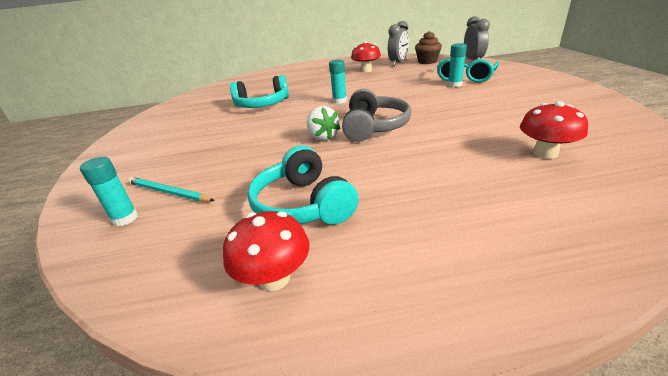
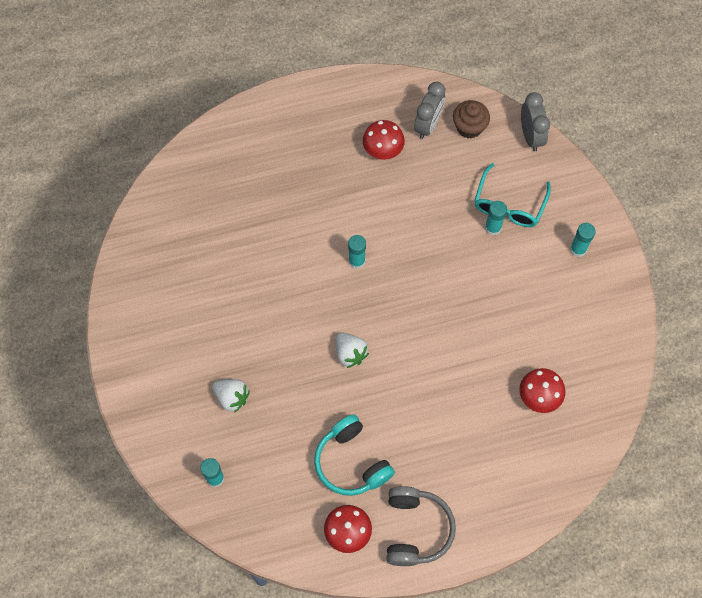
camera: 10 degrees left, 35 degrees up
turquoise pencil [128,177,214,202] -> none
turquoise headphones [230,75,289,108] -> none
grey headphones [342,89,411,142] -> grey headphones moved to [386,486,456,566]
none -> white strawberry [212,379,250,413]
none -> turquoise glue stick [570,223,596,257]

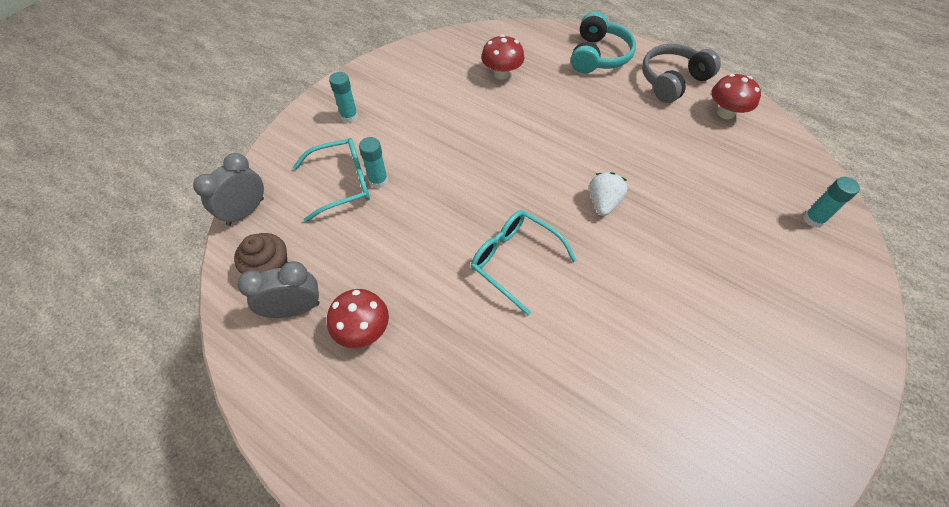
camera: 130 degrees left, 10 degrees down
white strawberry [212,379,250,413] -> none
turquoise headphones [314,414,395,496] -> turquoise headphones moved to [571,12,636,73]
turquoise glue stick [348,235,366,269] -> turquoise glasses [471,210,577,316]

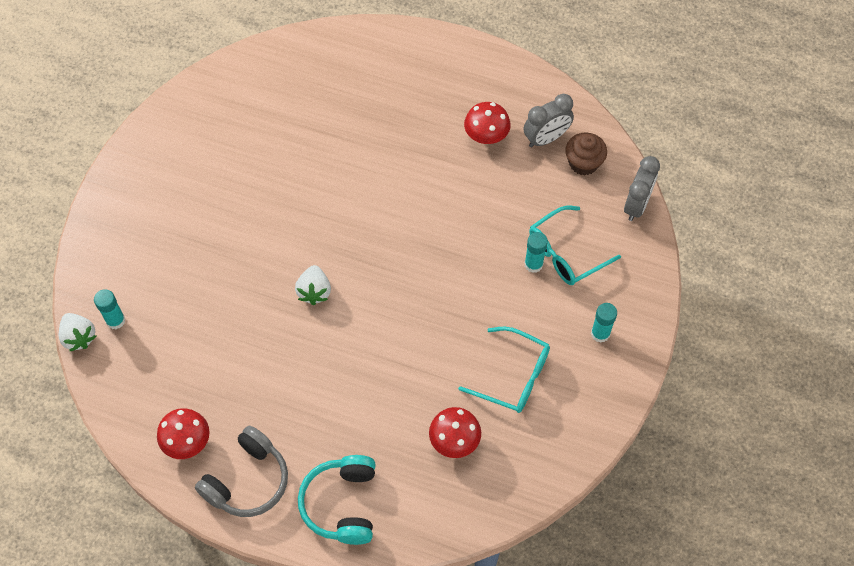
camera: 165 degrees right, 5 degrees up
turquoise glasses [471,210,577,316] -> turquoise glasses moved to [458,326,550,413]
none -> white strawberry [59,313,96,352]

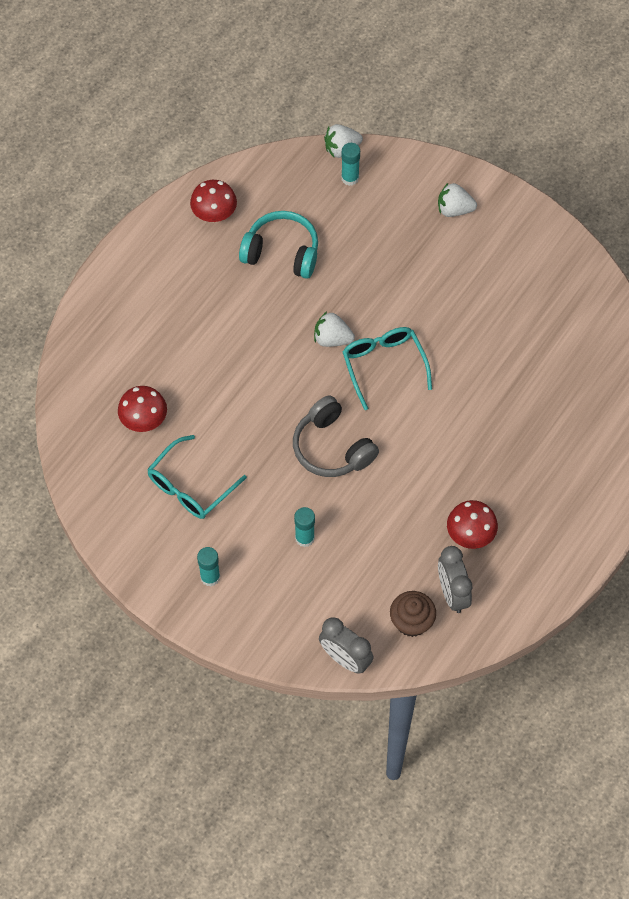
camera: 105 degrees right, 0 degrees up
grey headphones [195,426,288,517] -> grey headphones moved to [293,395,379,477]
turquoise headphones [298,455,375,545] -> turquoise headphones moved to [239,211,318,279]
turquoise glasses [529,206,621,285] -> turquoise glasses moved to [343,327,432,410]
none -> white strawberry [438,183,477,217]

